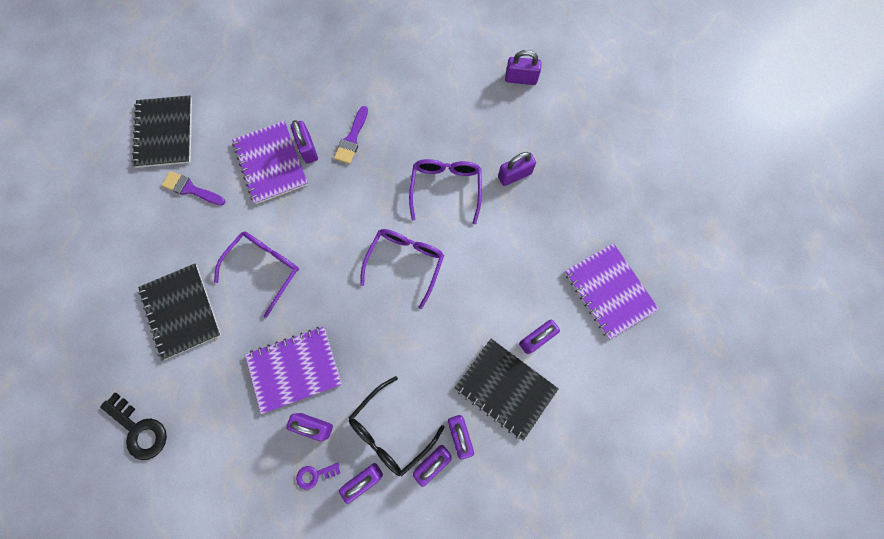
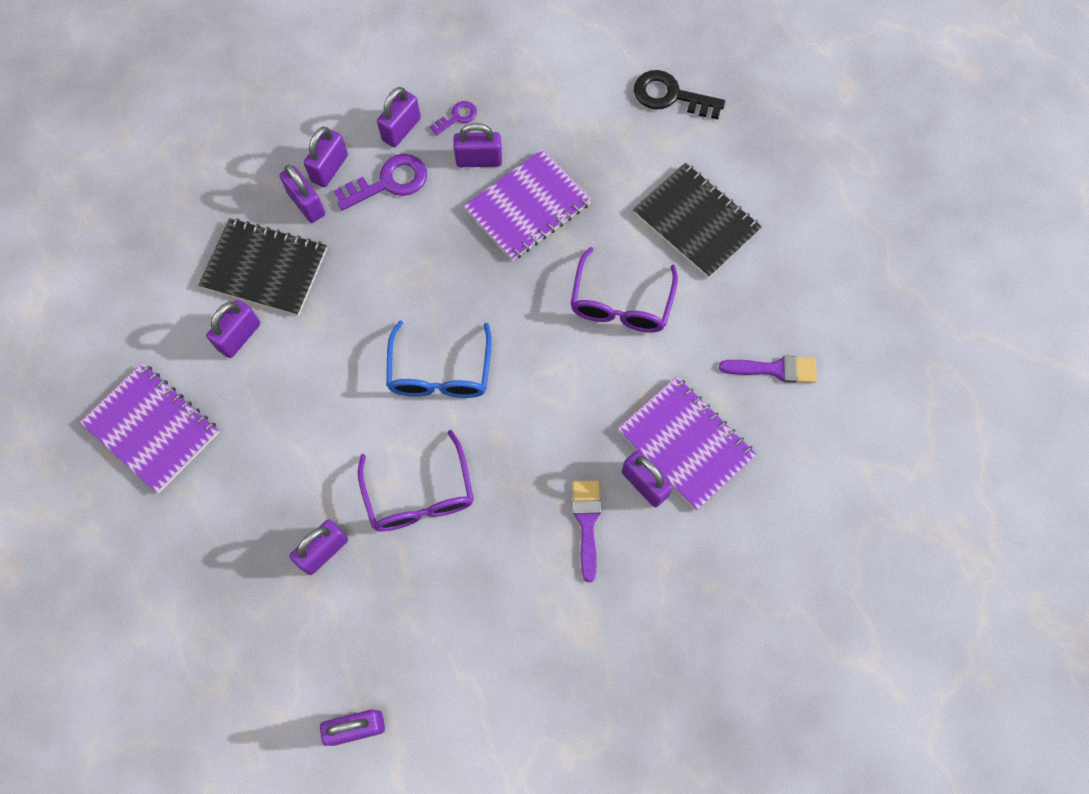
camera: 160 degrees right, 5 degrees down
black notebook [131,95,192,168] -> none
black glasses [349,376,444,476] -> purple key [334,154,427,211]
purple glasses [360,229,444,309] -> blue glasses [386,320,492,398]

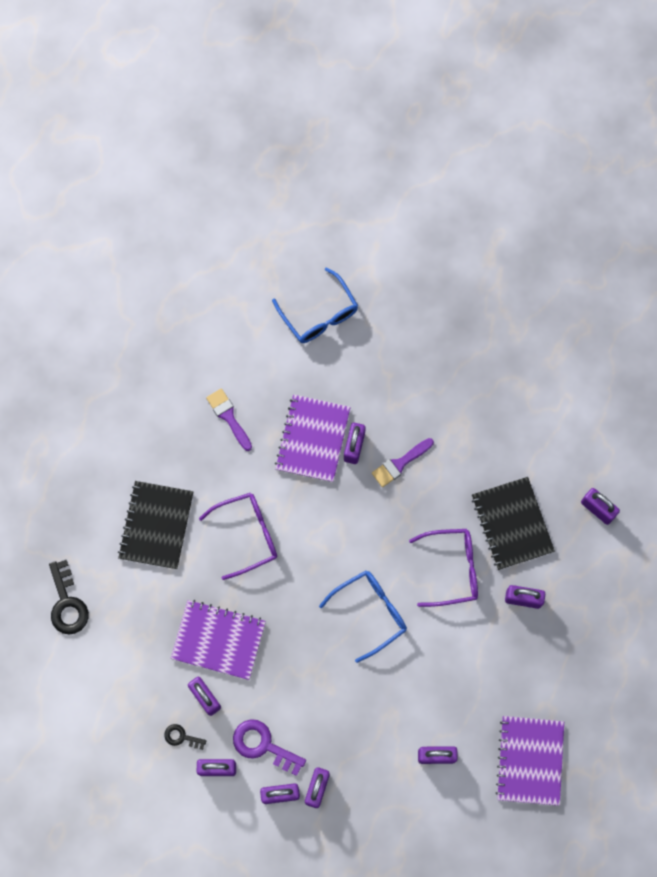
camera: 125 degrees left, 5 degrees up
black notebook [198,218,327,316] -> black notebook moved to [472,477,555,570]
purple glasses [358,430,474,531] -> purple glasses turned 45 degrees clockwise [409,529,478,607]
purple key [430,101,477,136] -> black key [164,724,206,750]
none -> blue glasses [272,267,358,343]

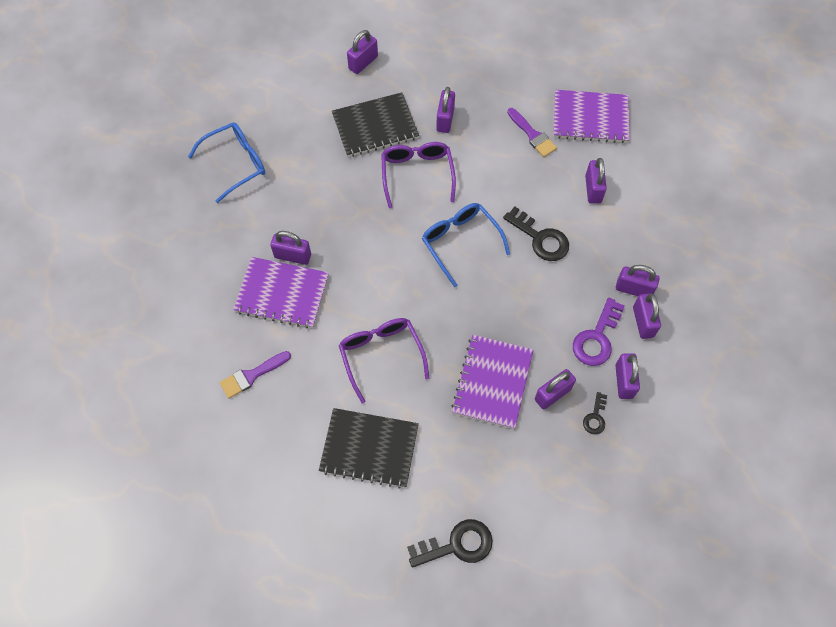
camera: 90 degrees left, 10 degrees down
blue glasses [272,267,358,343] -> blue glasses moved to [188,122,265,203]
purple brush [372,438,434,487] -> purple brush moved to [507,108,557,157]
none -> black key [503,207,569,261]

